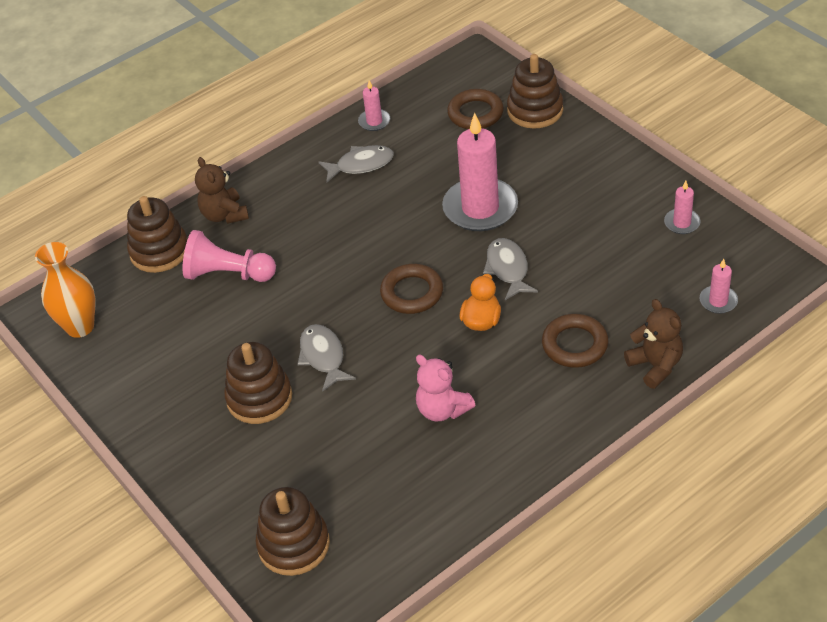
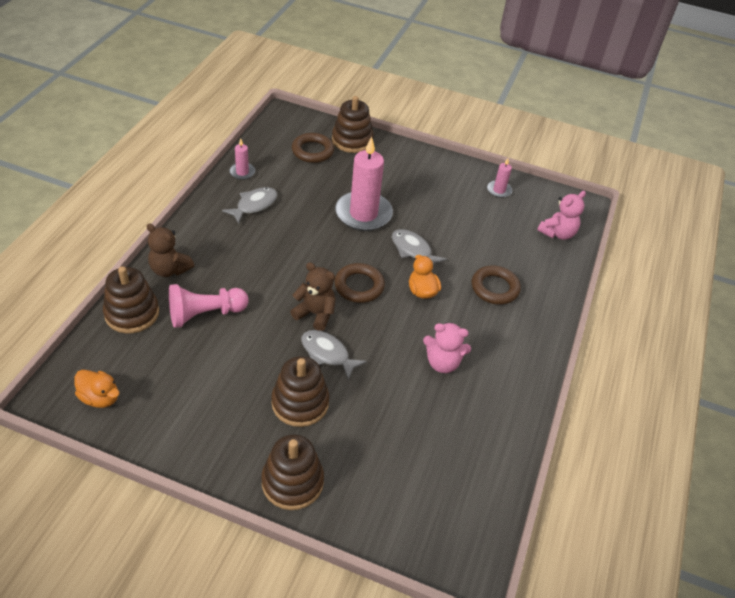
camera: 40 degrees left, 0 degrees up
orange vase [35,242,95,338] -> orange duck [74,369,120,408]
brown stacking toy [255,487,330,576] -> brown stacking toy moved to [261,434,324,510]
brown teddy bear [624,299,683,389] -> brown teddy bear moved to [290,262,336,331]
pink candle [700,259,738,314] -> pink teddy bear [537,191,586,240]

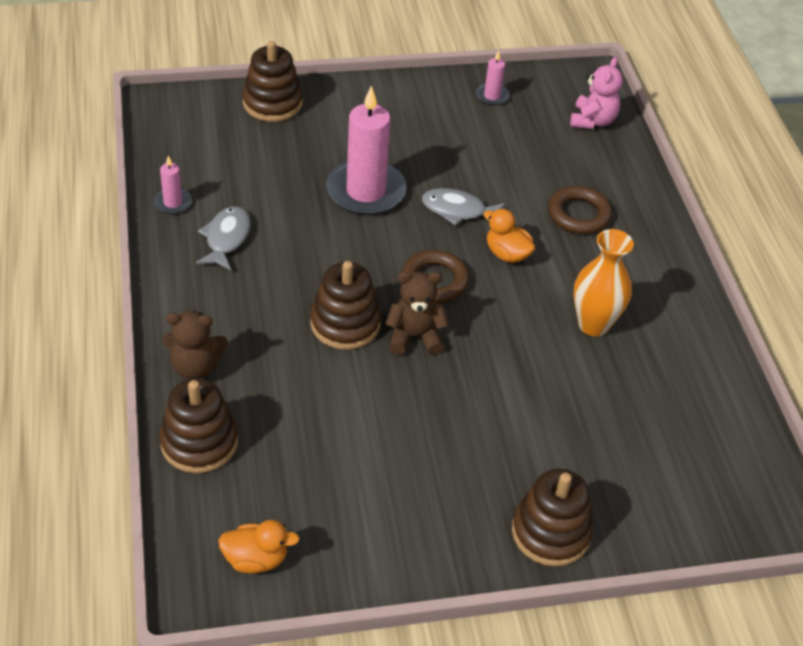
camera: 30 degrees left, 0 degrees up
pink pawn [169,284,249,328] -> none
brown stacking toy [271,356,329,427] -> brown stacking toy moved to [310,261,381,350]
brown ring [292,133,334,163] -> none
grey fish [302,330,367,380] -> none
pink teddy bear [423,323,471,373] -> orange vase [574,229,634,336]

